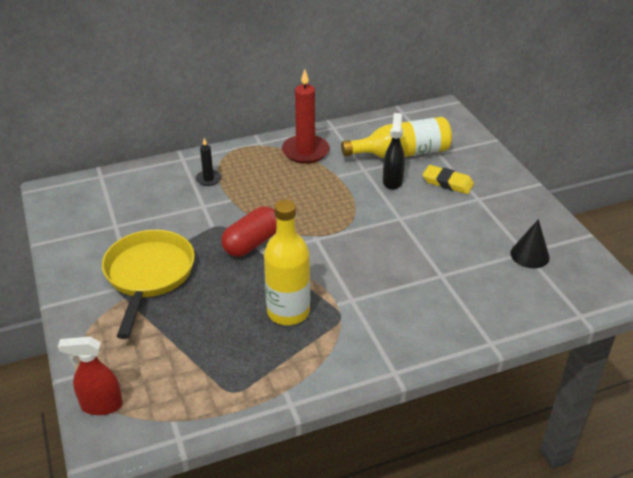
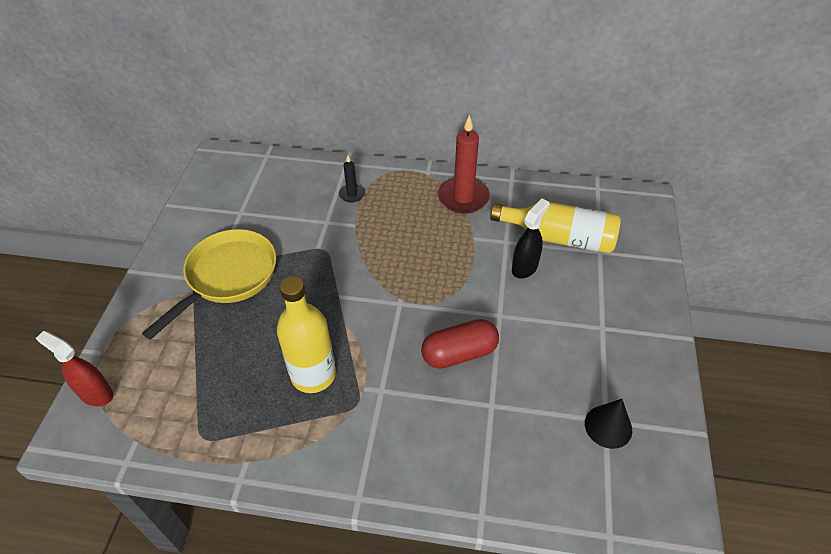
camera: 30 degrees right, 10 degrees up
red capsule [221,206,277,257] -> red capsule moved to [421,319,499,369]
yellow eraser [423,165,474,194] -> none

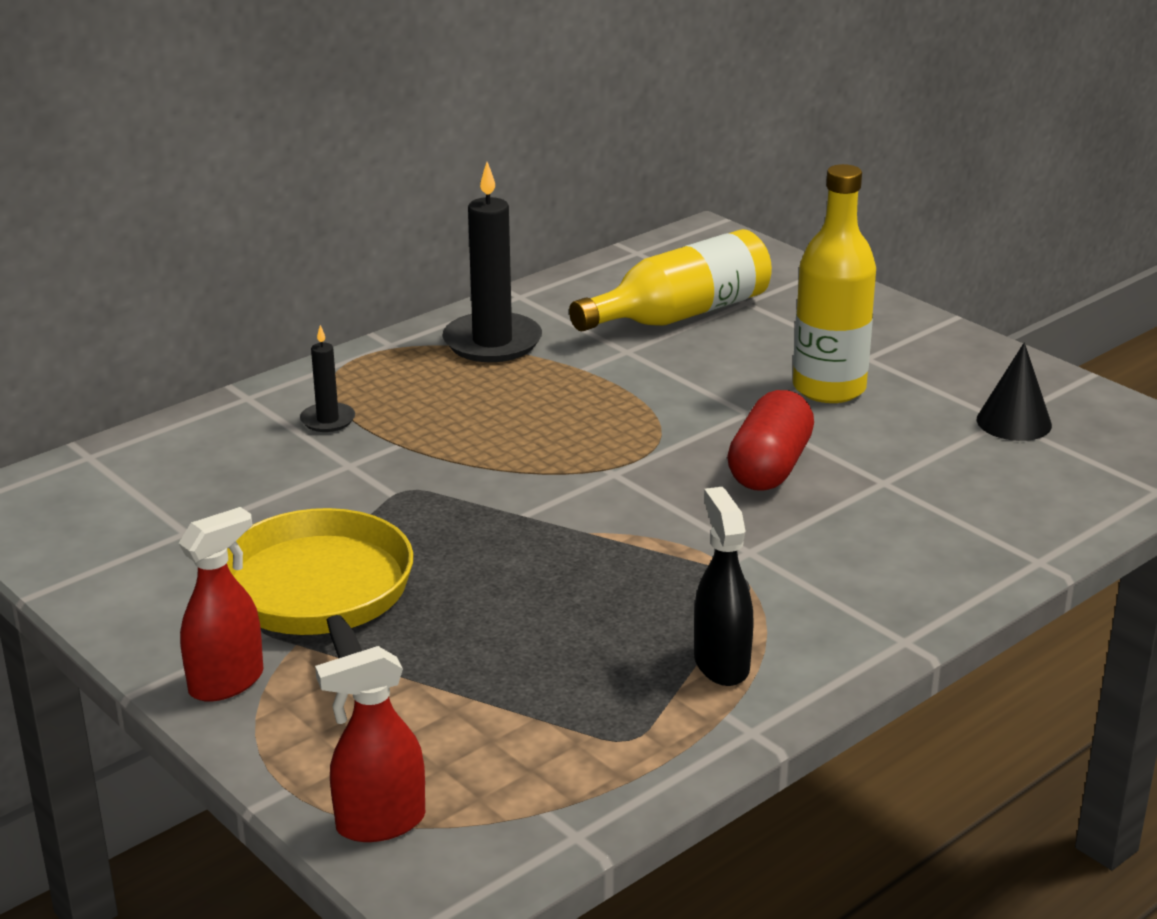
camera: 50 degrees left, 20 degrees down
yellow bottle [277,276,336,393] -> yellow bottle moved to [793,164,876,403]
red candle [438,115,490,214] -> black candle [442,162,542,362]
black spray bottle [512,198,549,279] -> black spray bottle moved to [694,487,754,686]
none -> red spray bottle [179,507,263,702]

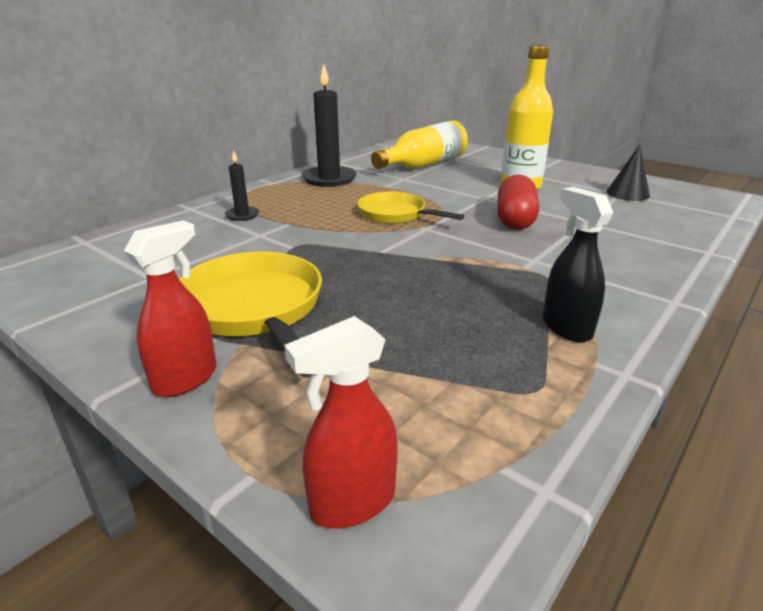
camera: 10 degrees left, 0 degrees up
none -> yellow pan [357,192,464,224]

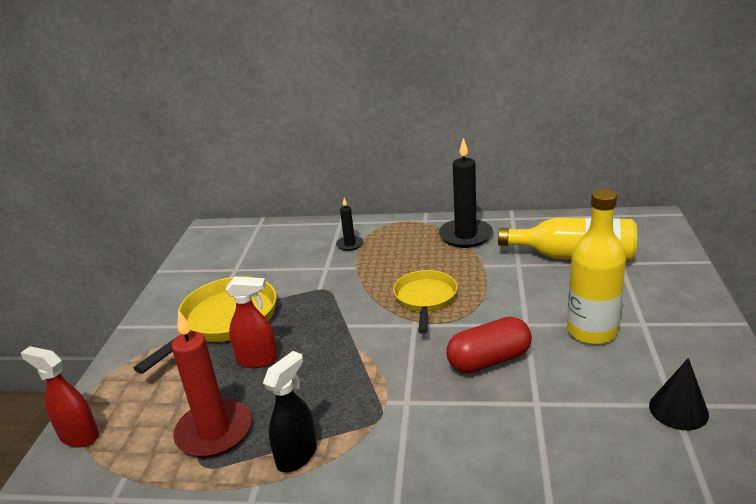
camera: 60 degrees right, 0 degrees up
red spray bottle [124,220,217,397] -> red spray bottle moved to [225,277,278,368]
none -> red candle [171,311,251,457]

